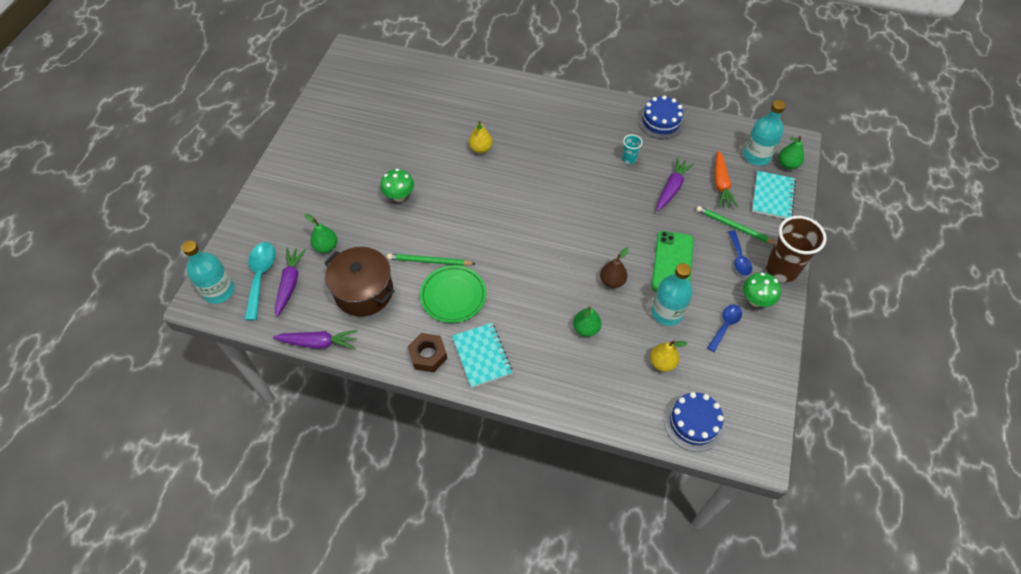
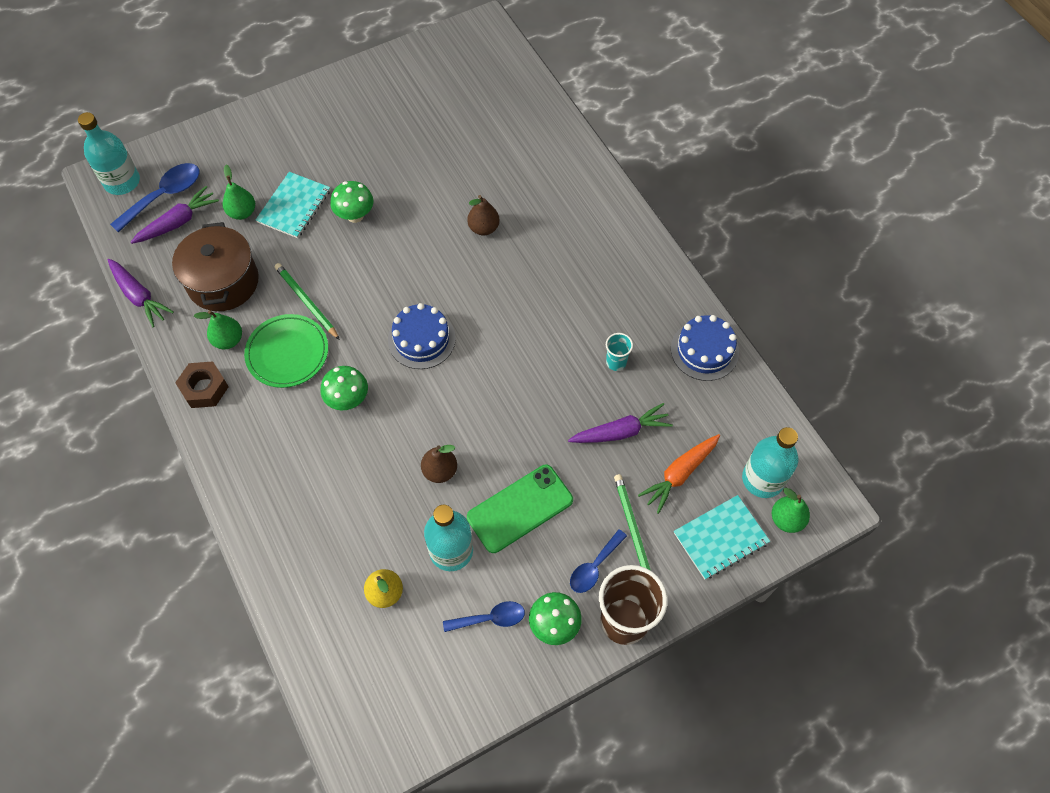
camera: 45 degrees right, 5 degrees up
turquoise spoon [244,242,276,320] -> blue spoon [110,163,199,233]
turquoise notebook [452,323,513,388] -> turquoise notebook moved to [255,172,330,238]
yellow pear [469,121,493,153] -> brown pear [467,195,500,235]
green pear [573,306,601,337] -> green pear moved to [194,310,242,349]
blue cake [664,392,725,452] -> blue cake moved to [388,303,456,369]
none -> green mushroom [321,366,368,410]

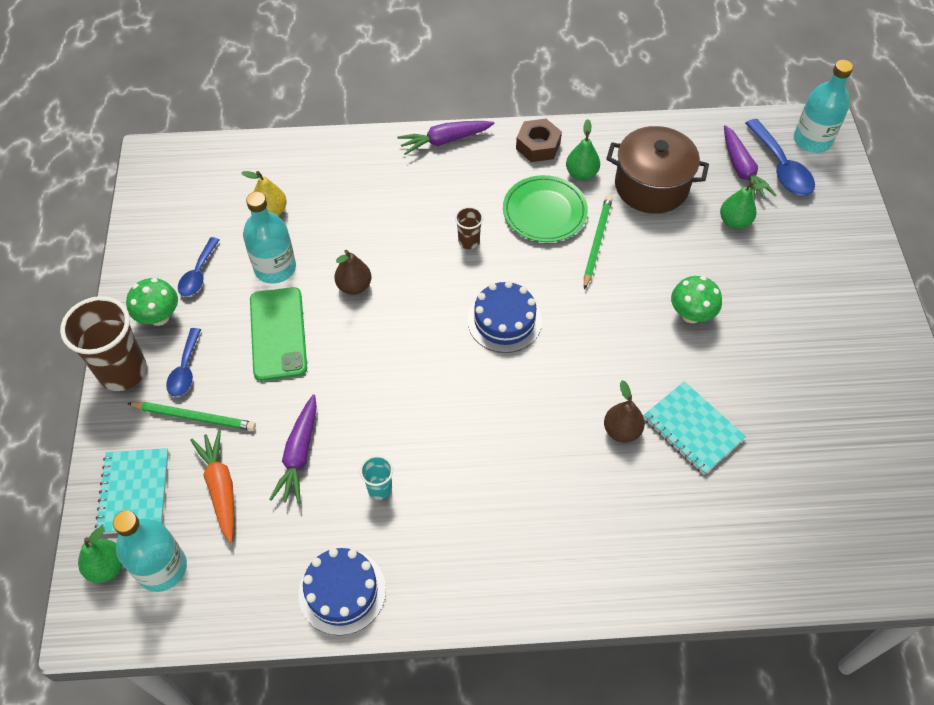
camera: 115 degrees right, 5 degrees down
purple carrot [108,259,174,327] -> purple carrot moved to [397,121,494,155]
turquoise notebook [255,172,330,238] -> turquoise notebook moved to [643,381,746,474]
green pencil [275,263,340,340] -> green pencil turned 60 degrees counterclockwise [584,195,613,290]
green mushroom [321,366,368,410] -> brown cup [455,206,483,249]
blue spoon [570,529,627,593] -> blue spoon turned 150 degrees counterclockwise [166,328,201,397]

